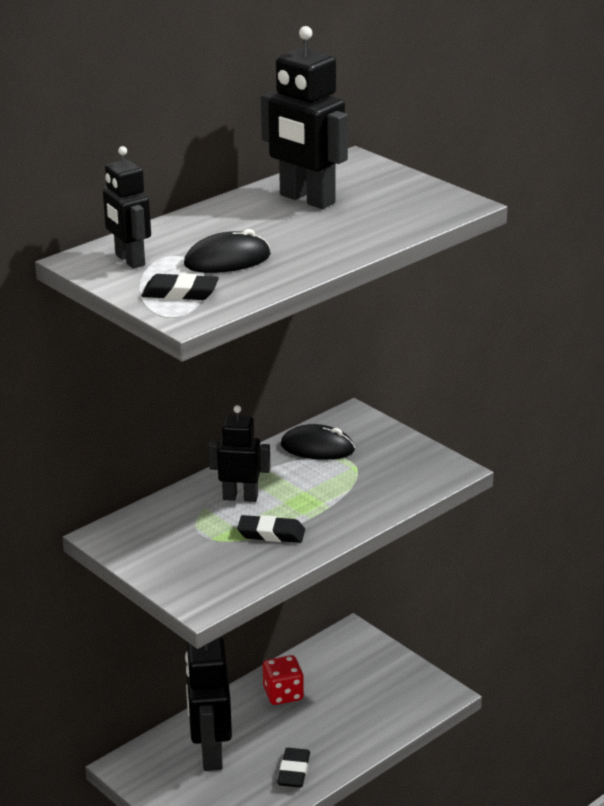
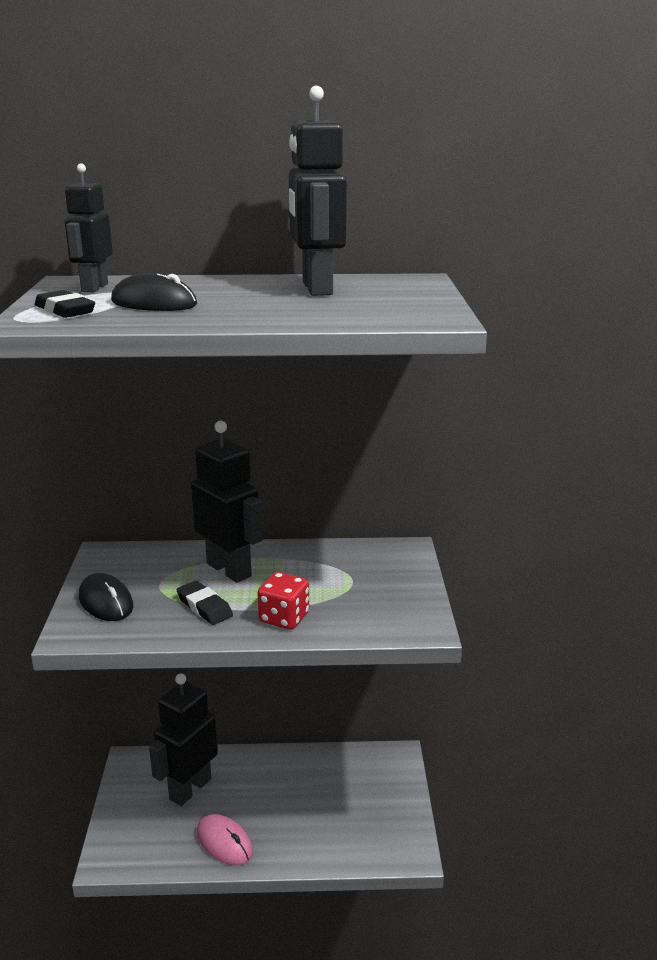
camera: 40 degrees right, 5 degrees down
black robot [208,405,270,502] -> black robot [191,421,263,583], size x1.57
red dice [263,655,304,705] -> red dice moved to [258,572,309,630]
black eraser [277,748,310,788] -> pink mouse [197,814,253,865]
black mouse [281,424,355,460] -> black mouse moved to [79,573,133,621]

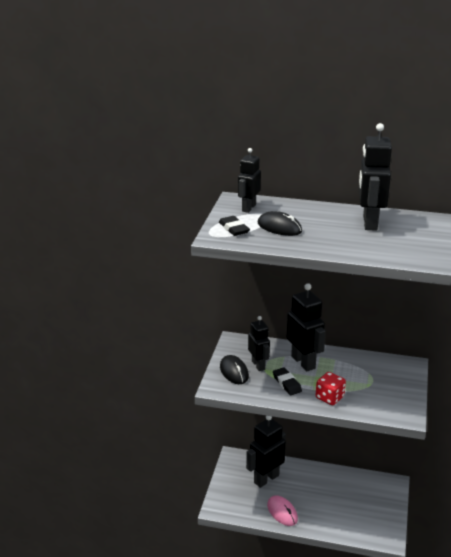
camera: 15 degrees right, 5 degrees up
none -> black robot [248,316,270,371]

